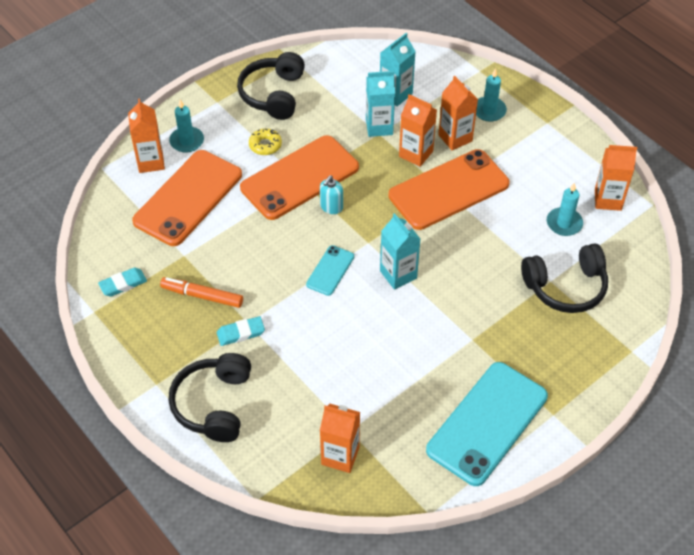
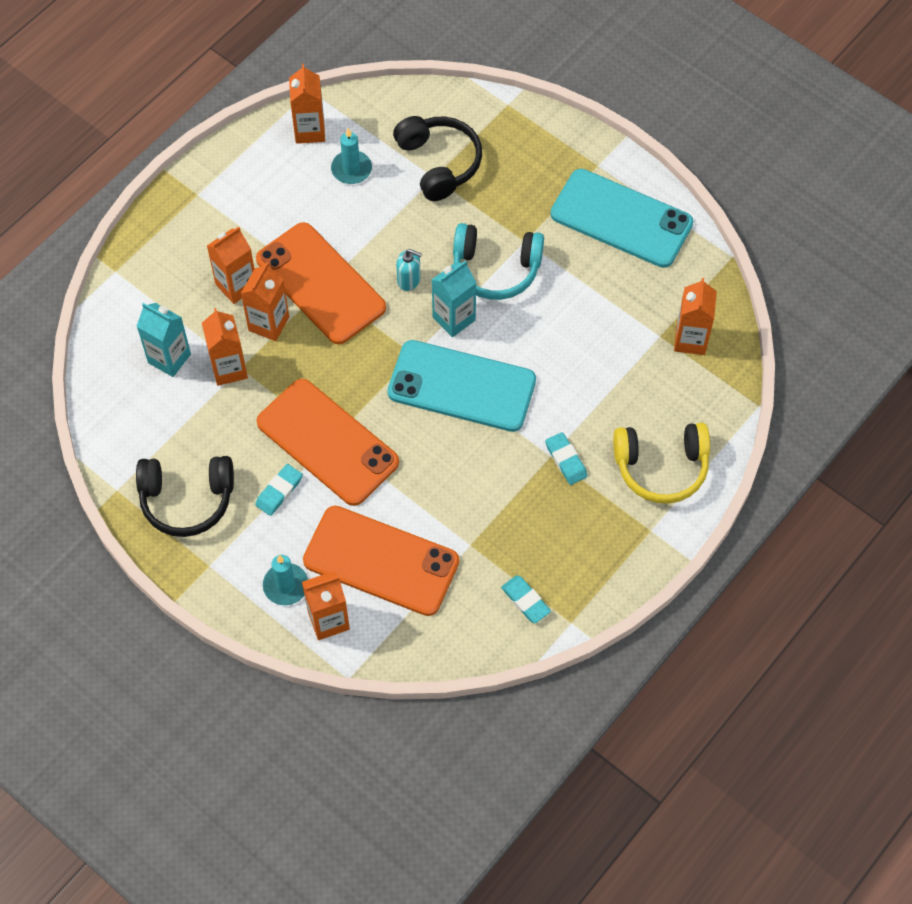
camera: 100 degrees left, 10 degrees up
orange marker [160,277,243,308] -> none
black headphones [169,353,251,442] -> yellow headphones [613,423,710,504]
yellow donut [249,128,282,155] -> turquoise eraser [255,464,303,516]
turquoise phone [306,245,354,296] -> turquoise phone [388,340,536,432], size x2.12
turquoise soap dispenser [320,175,343,214] -> turquoise soap dispenser moved to [396,249,422,291]
turquoise carton [366,71,395,137] -> orange carton [202,308,248,386]
turquoise candle [476,68,507,122] -> none
none -> turquoise headphones [453,223,544,300]

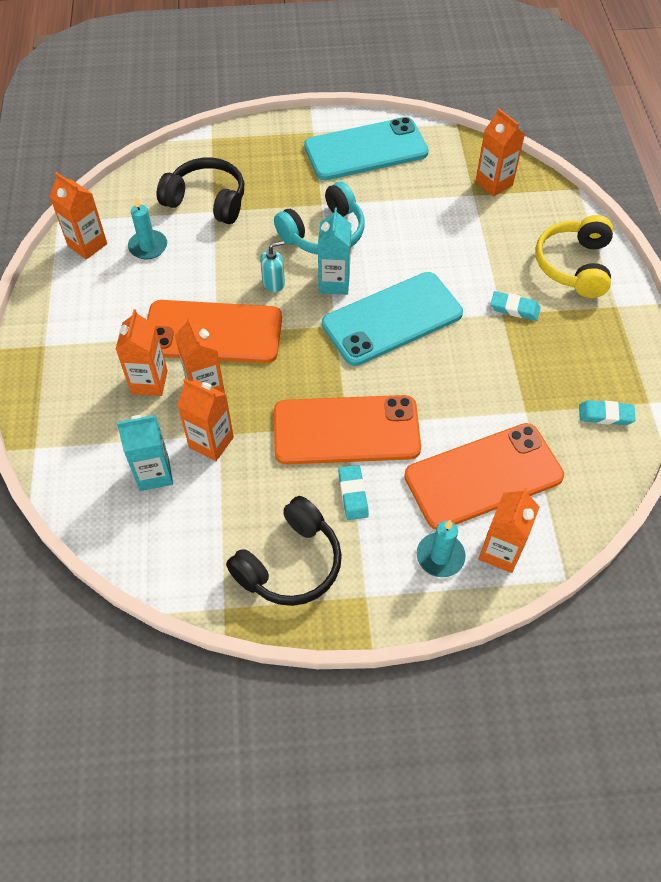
camera: 45 degrees left, 5 degrees down
yellow headphones [613,423,710,504] -> yellow headphones turned 150 degrees clockwise [535,215,613,298]

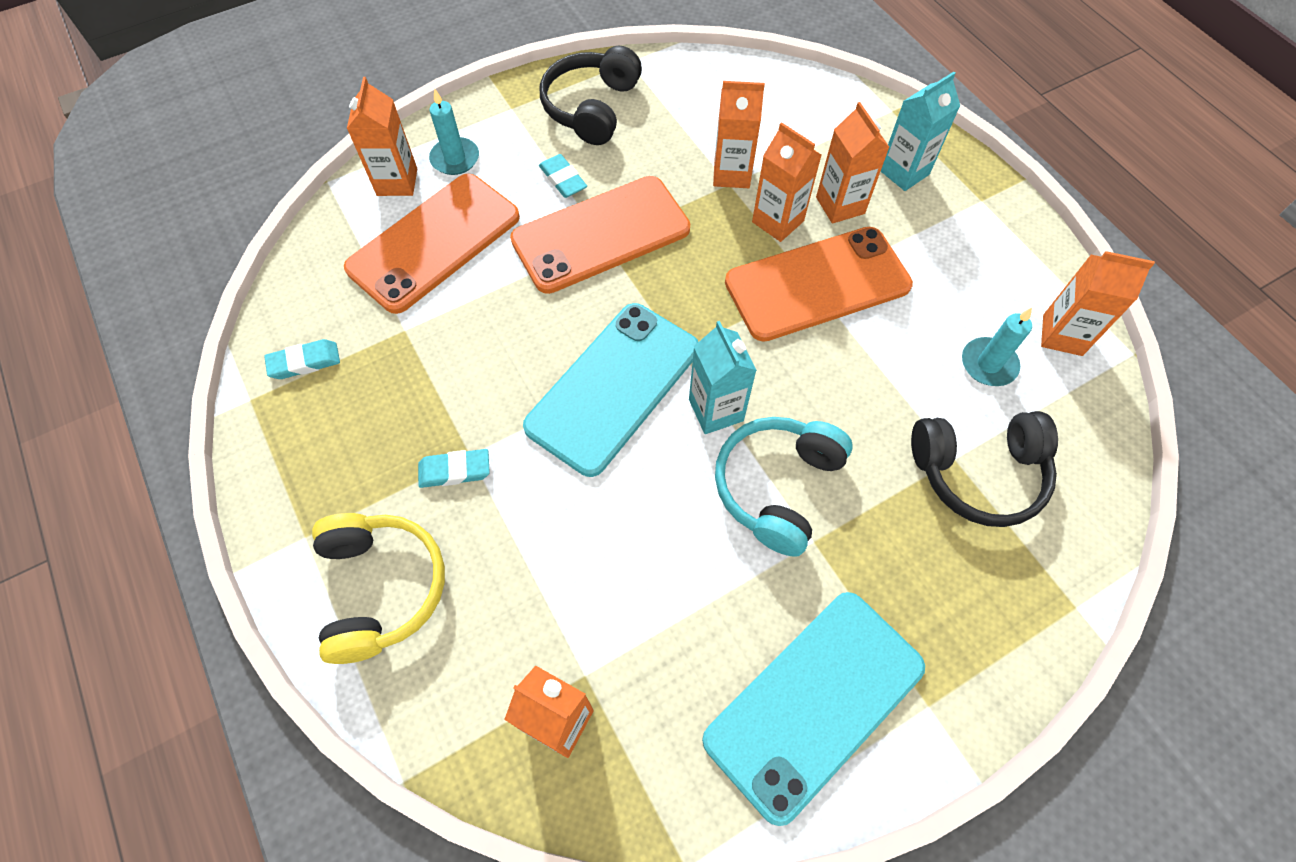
camera: 155 degrees right, 5 degrees up
turquoise carton [117,415,173,491] -> turquoise carton moved to [881,72,960,191]
turquoise soap dispenser [260,241,285,292] -> none

